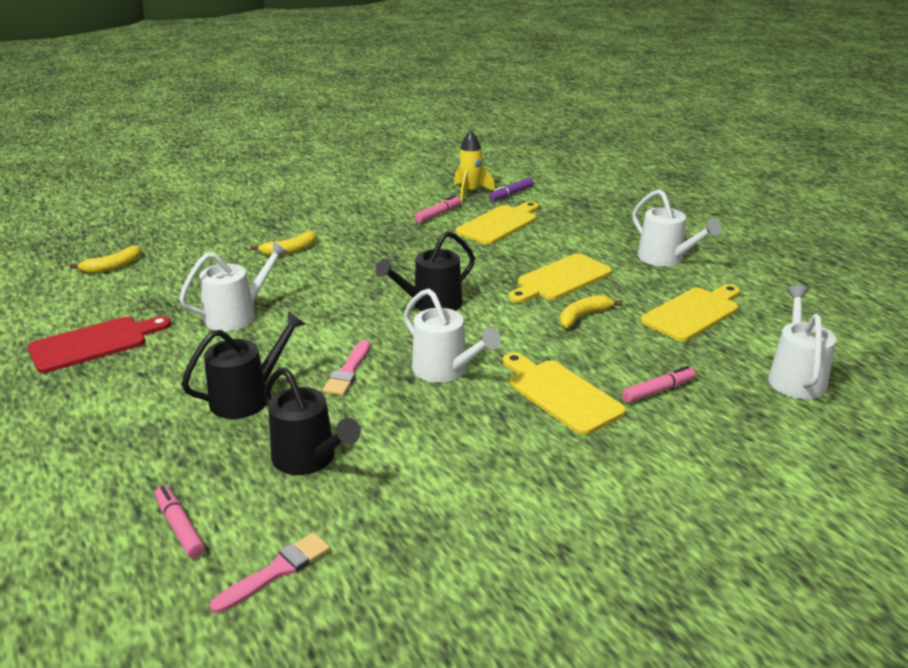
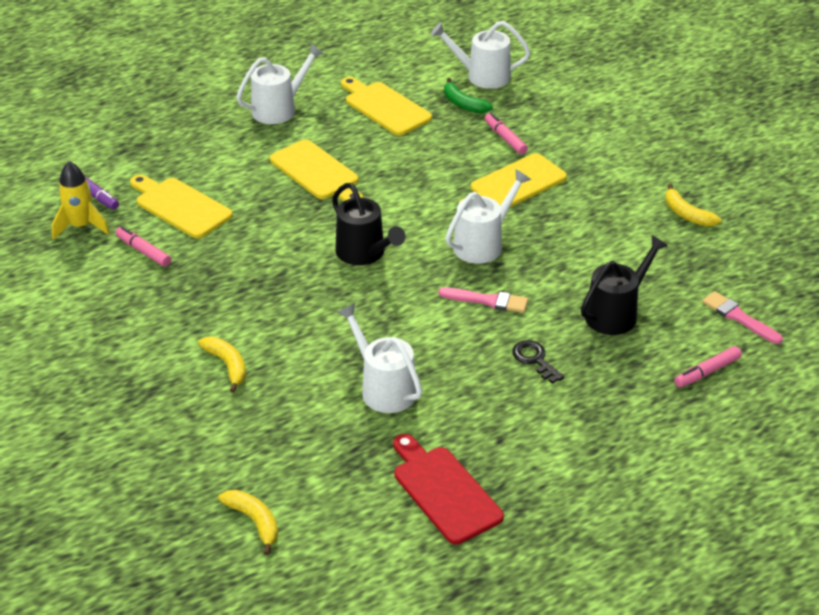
camera: 90 degrees left, 10 degrees up
black watering can [181,311,305,419] -> black key [512,340,564,384]
yellow banana [560,295,623,328] -> yellow banana moved to [665,184,721,226]
none -> green banana [444,78,493,113]

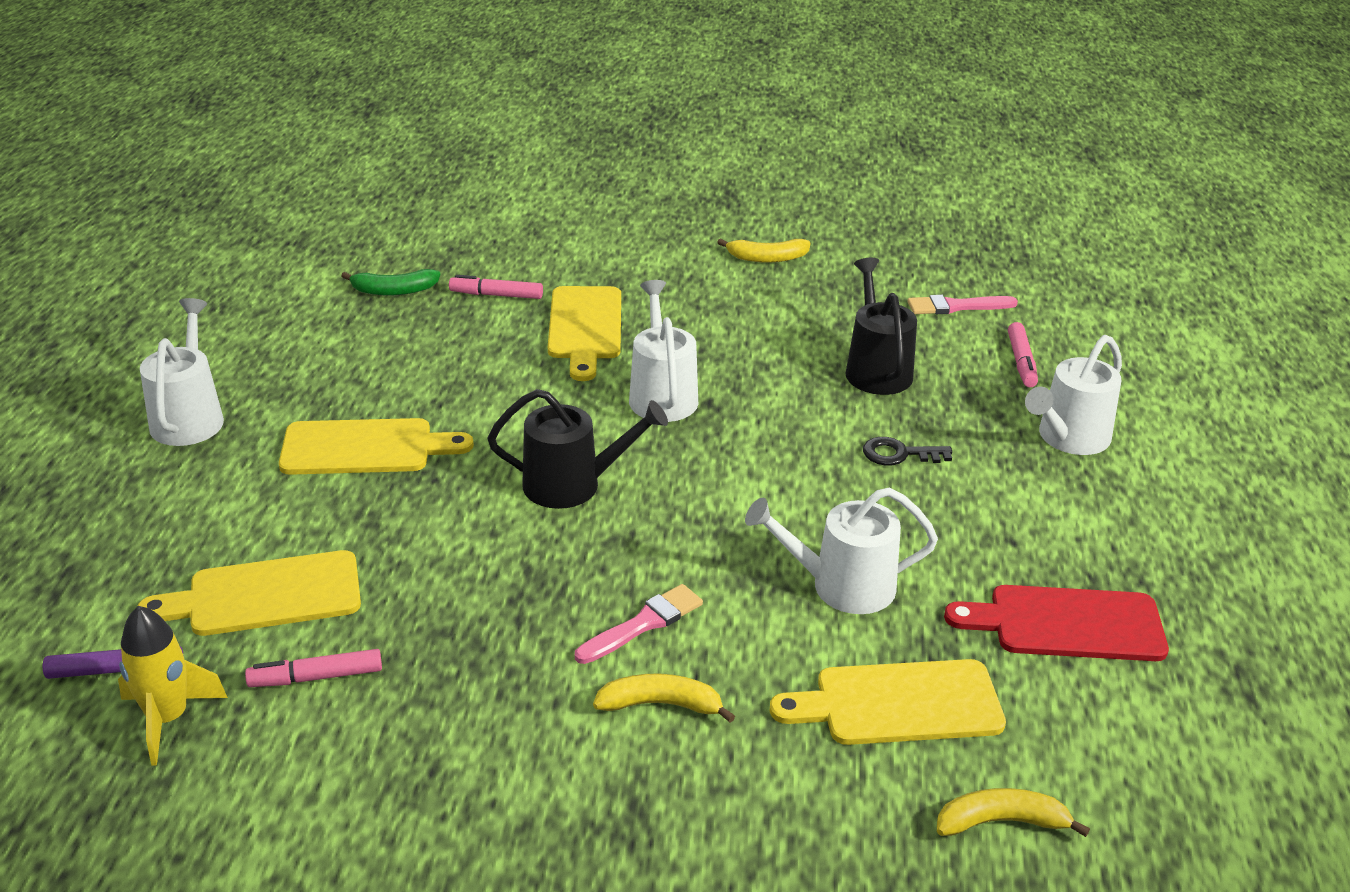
camera: 55 degrees left, 5 degrees down
yellow cutting board [341,77,432,136] -> yellow cutting board moved to [770,659,1006,745]
white watering can [431,21,530,89] -> white watering can moved to [1025,335,1122,455]
pink brush [438,287,528,313] -> pink brush moved to [575,584,703,664]

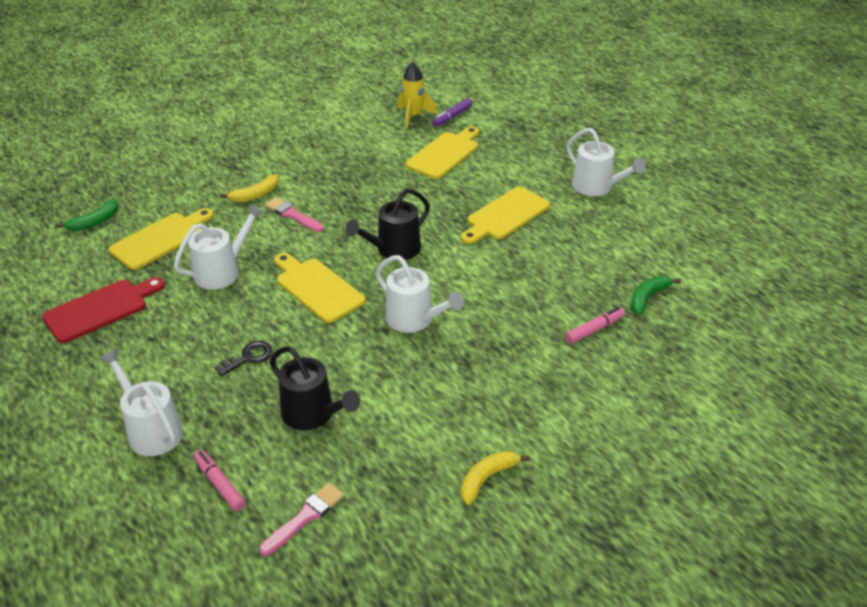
camera: 140 degrees right, 5 degrees up
pink marker [245,649,382,687] -> none
yellow cutting board [548,286,621,381] -> yellow cutting board moved to [275,253,365,323]
pink brush [575,584,703,664] -> pink brush turned 120 degrees clockwise [265,197,324,232]
yellow banana [937,788,1090,837] -> green banana [56,199,119,231]
white watering can [1025,335,1122,455] -> white watering can turned 45 degrees counterclockwise [99,349,183,456]

